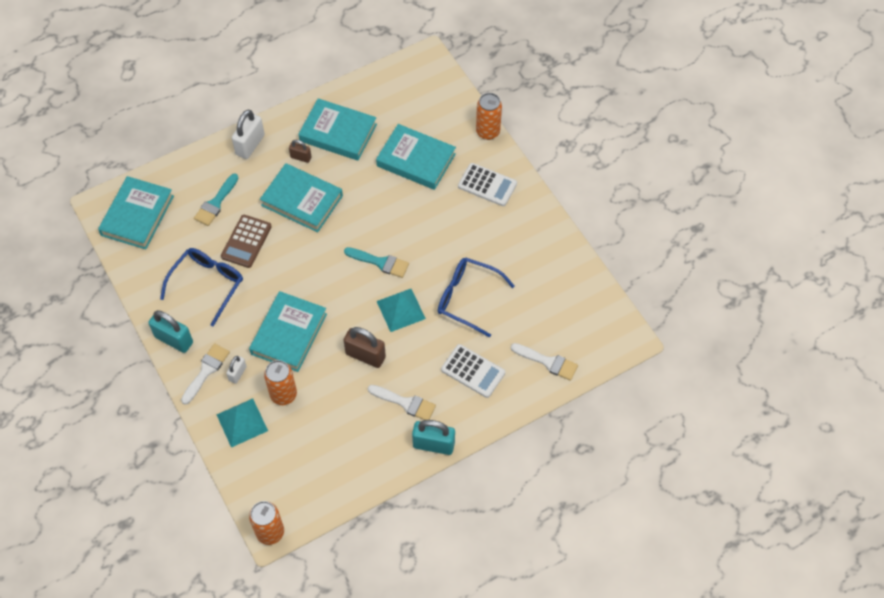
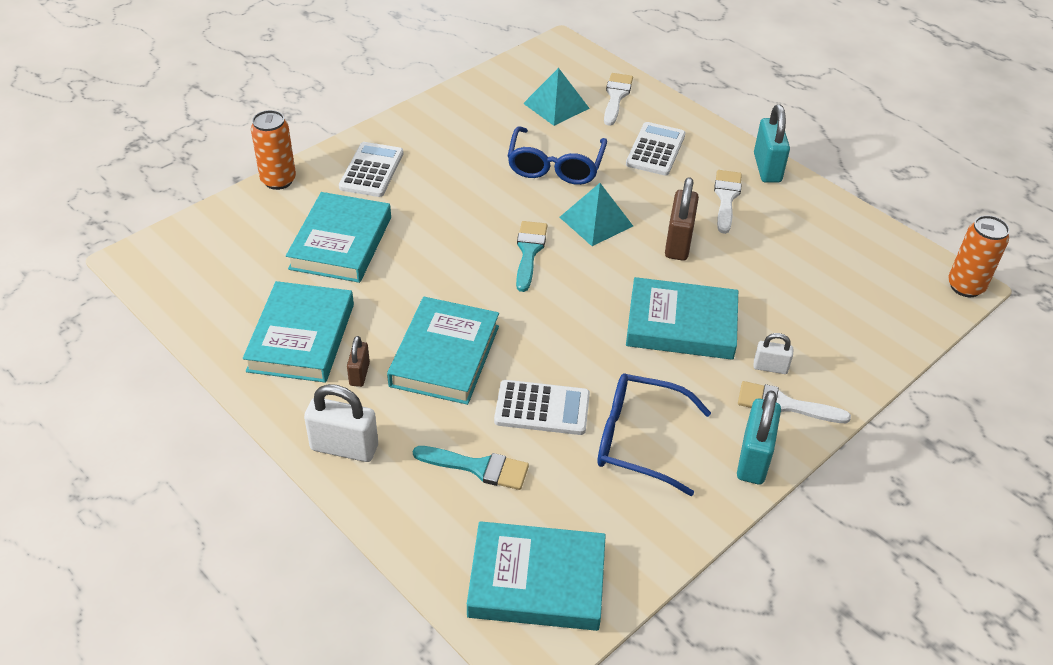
camera: 105 degrees left, 15 degrees down
turquoise pyramid [216,398,268,448] -> turquoise pyramid moved to [523,68,590,126]
brown calculator [221,215,272,268] -> white calculator [494,380,590,435]
orange can [264,360,297,405] -> none

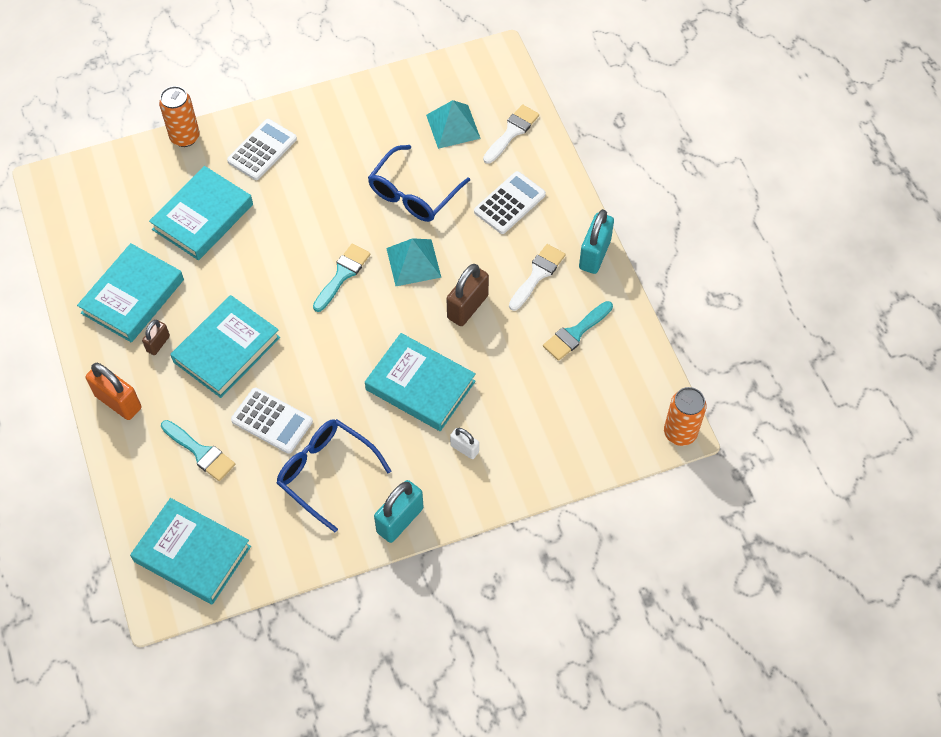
camera: 25 degrees right, 15 degrees up
white padlock [304,384,378,462] -> orange padlock [86,363,141,420]
white brush [738,381,851,423] -> none
none -> turquoise brush [543,301,613,361]

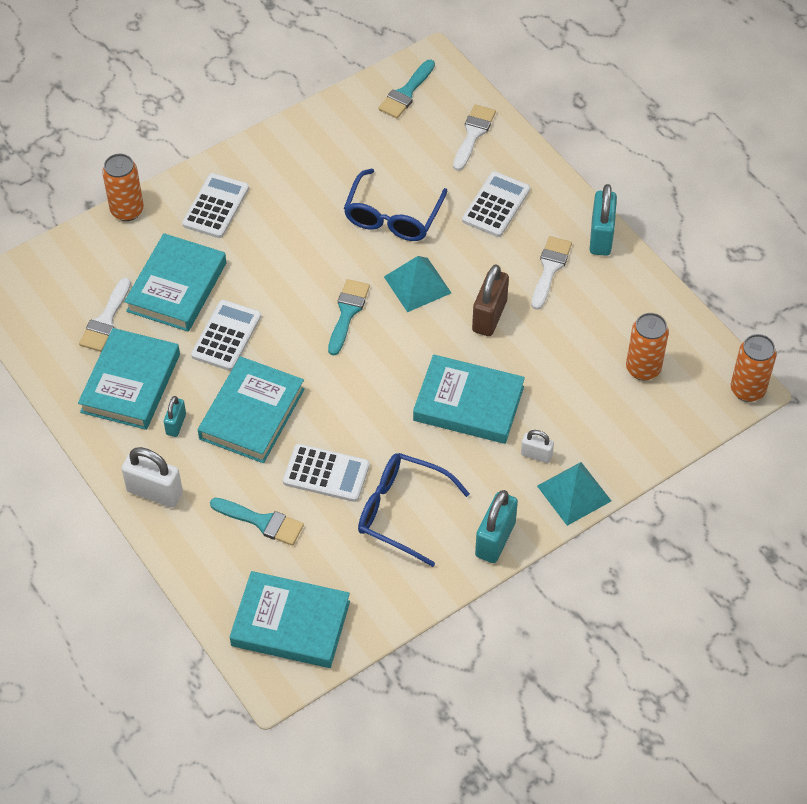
camera: 15 degrees left, 5 degrees down
orange padlock [86,363,141,420] -> white padlock [121,447,183,507]
brown padlock [142,320,170,355] -> turquoise padlock [164,396,186,437]
turquoise pyramid [426,100,481,149] -> turquoise pyramid moved to [537,462,611,526]
turquoise brush [543,301,613,361] -> turquoise brush moved to [378,60,435,118]
none -> white brush [79,278,131,352]
none -> white calculator [191,300,261,371]
none -> orange can [626,313,669,381]

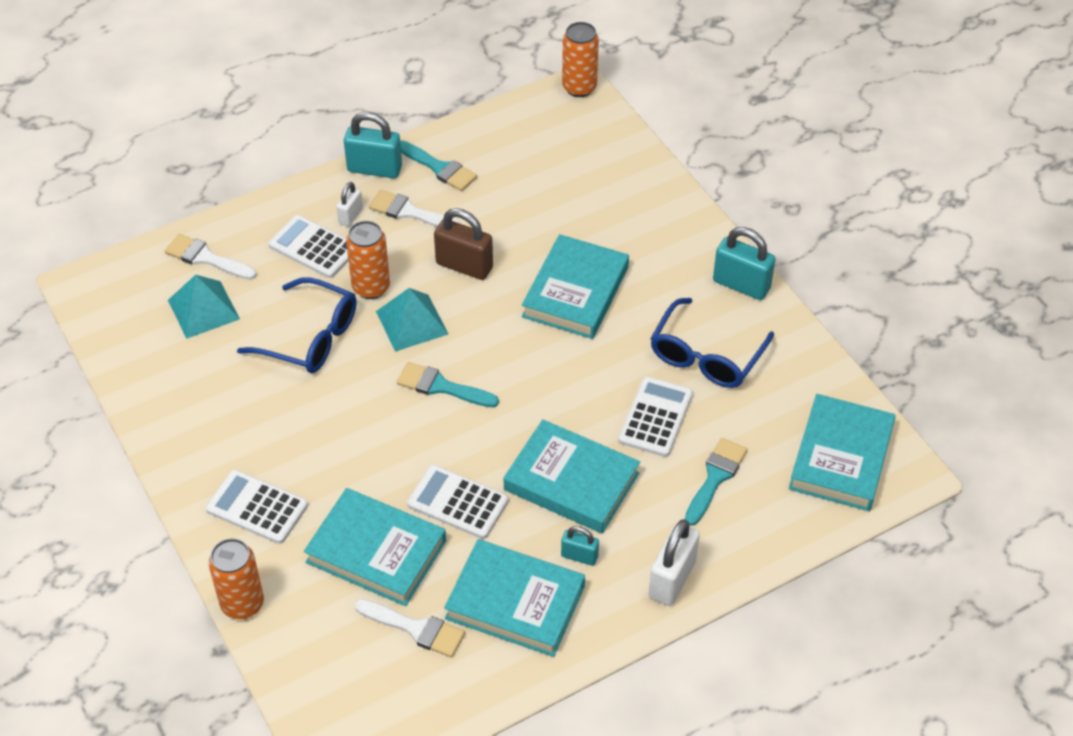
camera: 85 degrees left, 5 degrees down
turquoise brush [378,60,435,118] -> turquoise brush moved to [400,140,477,191]
white padlock [521,430,554,463] -> white padlock moved to [336,182,363,227]
turquoise pyramid [537,462,611,526] -> turquoise pyramid moved to [168,275,240,339]
orange can [626,313,669,381] -> orange can moved to [346,221,390,299]

